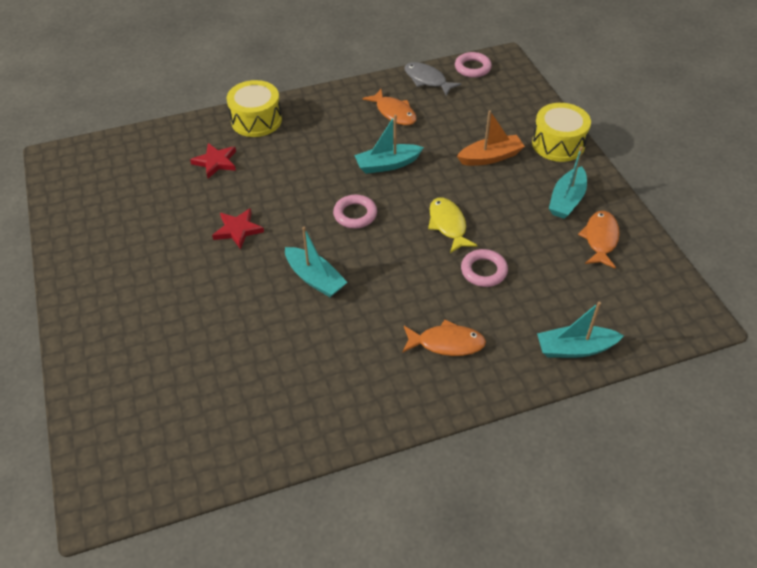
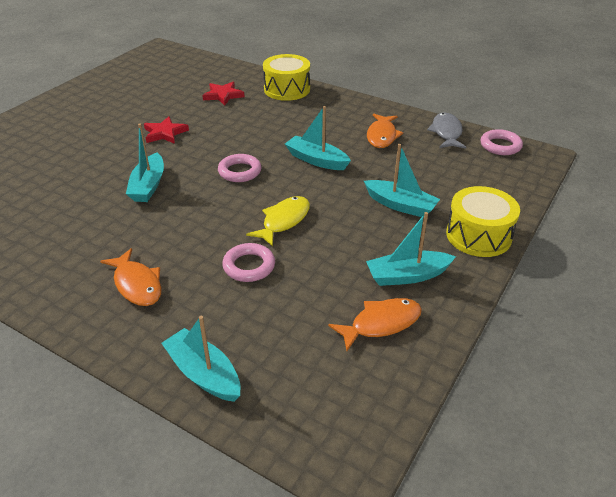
camera: 50 degrees right, 10 degrees down
orange boat [457,110,525,166] -> turquoise boat [364,144,440,218]

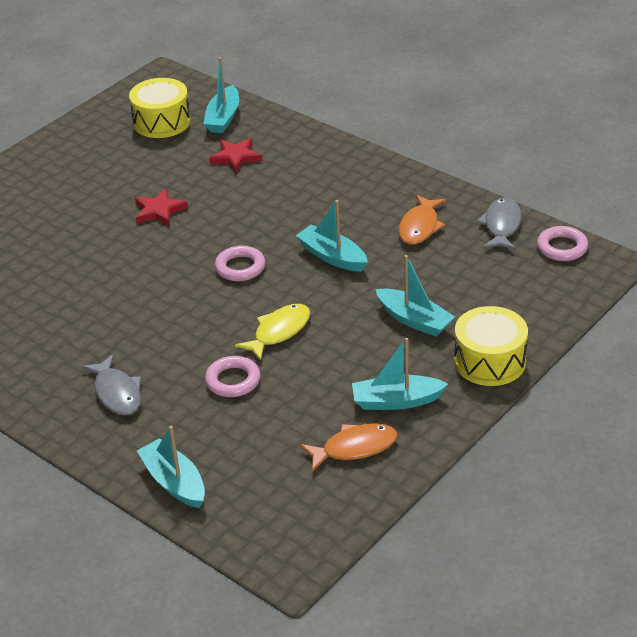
camera: 10 degrees right, 0 degrees up
orange fish [100,248,162,306] -> grey fish [81,354,141,415]
turquoise boat [126,124,164,202] -> turquoise boat moved to [203,57,239,133]
yellow drum [263,54,310,101] -> yellow drum moved to [129,78,191,138]

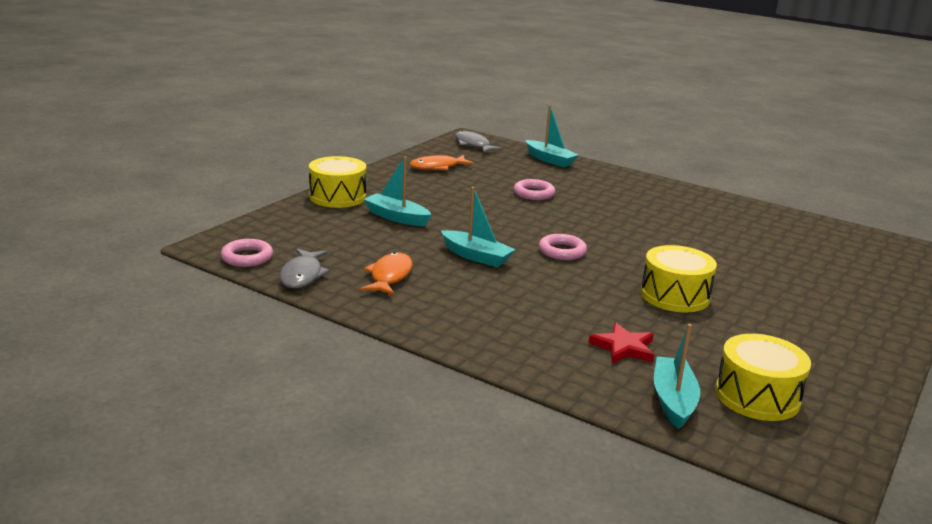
camera: 170 degrees right, 15 degrees down
grey fish [81,354,141,415] -> grey fish moved to [455,131,503,153]
red star [135,188,188,226] -> yellow drum [641,245,717,312]
yellow fish [235,304,310,361] -> none
turquoise boat [352,338,448,410] -> none

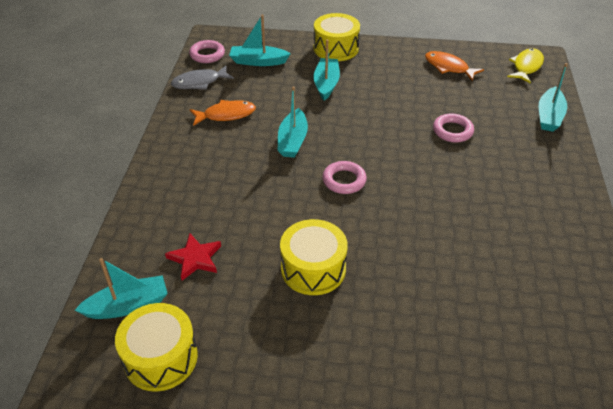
camera: 65 degrees right, 20 degrees up
grey fish [455,131,503,153] -> yellow fish [507,48,544,84]
none -> turquoise boat [229,14,291,66]

